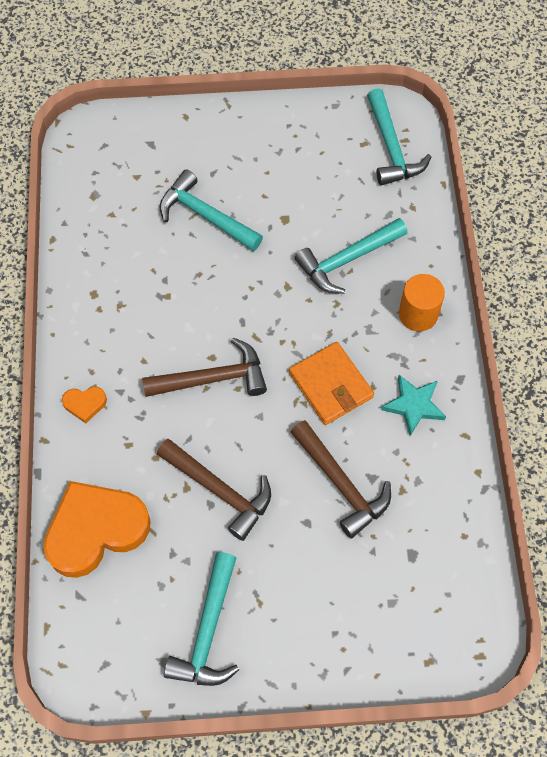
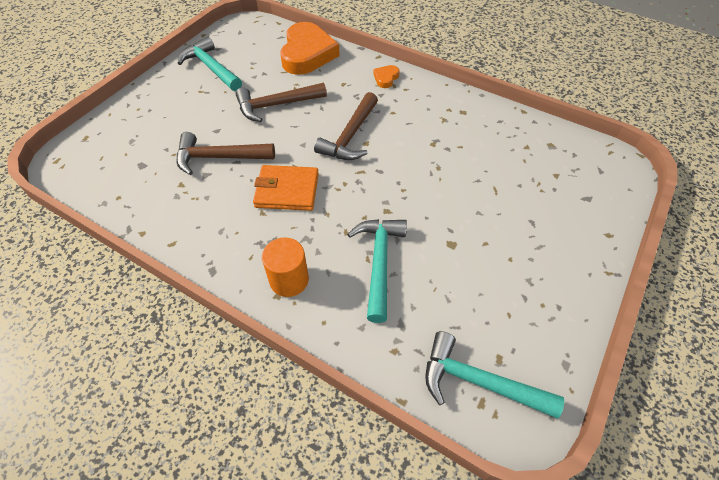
camera: 125 degrees right, 10 degrees down
turquoise hammer [160,169,263,251] -> none
turquoise star [381,375,446,436] -> none

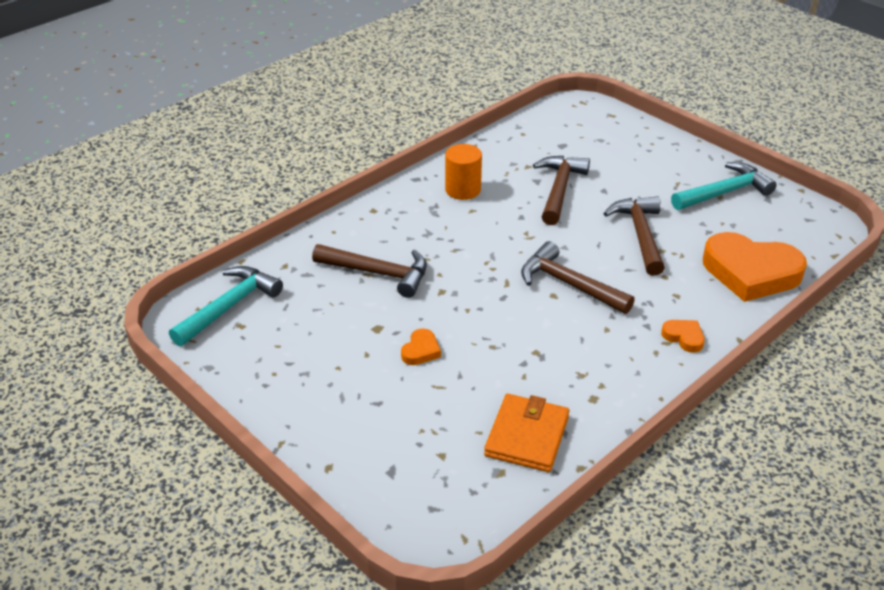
camera: 105 degrees right, 15 degrees down
orange wallet [253,165,319,211] -> orange wallet moved to [484,394,569,472]
orange cylinder [262,237,309,297] -> orange cylinder moved to [445,144,482,200]
turquoise hammer [347,219,407,323] -> brown hammer [312,244,427,298]
none -> orange heart [401,329,441,365]

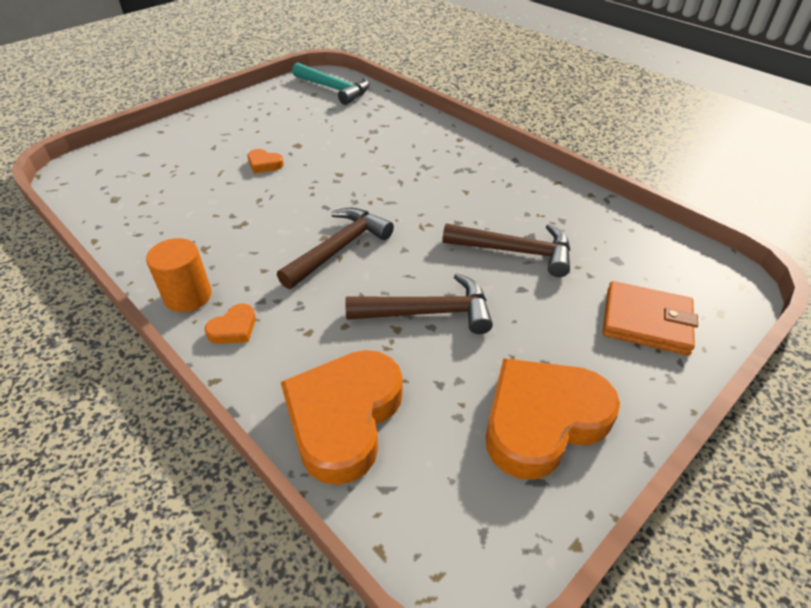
camera: 90 degrees right, 5 degrees up
brown hammer [312,244,427,298] -> none
orange cylinder [445,144,482,200] -> orange cylinder moved to [146,238,212,312]
orange wallet [484,394,569,472] -> orange wallet moved to [602,281,698,355]
turquoise hammer [671,162,777,210] -> orange heart [486,358,620,480]

